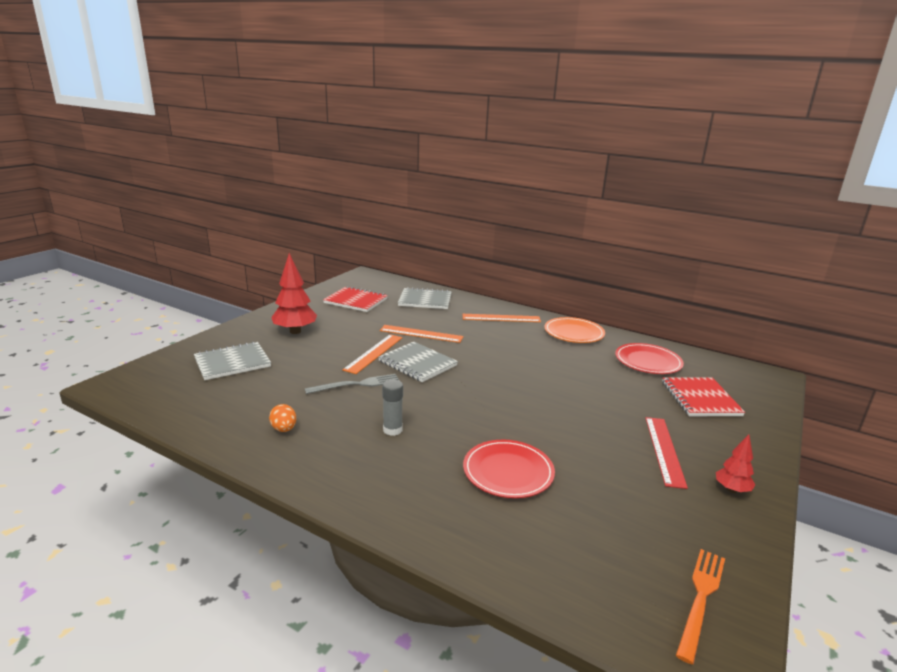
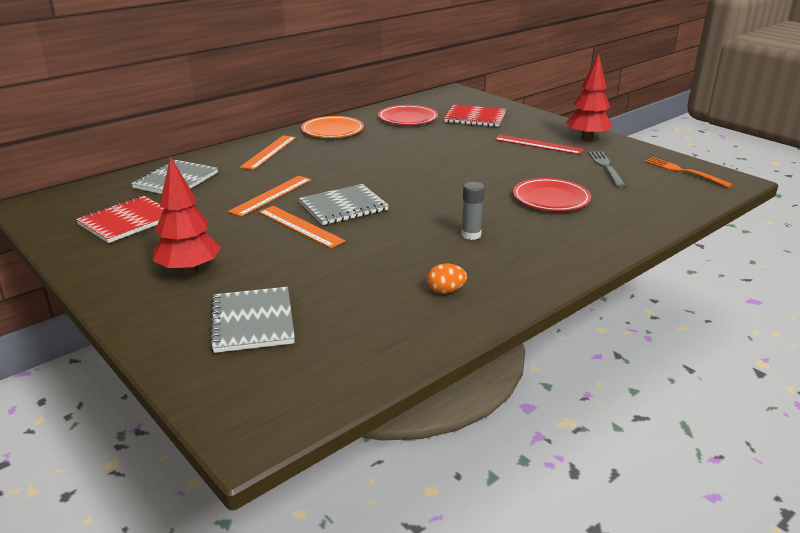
camera: 70 degrees left, 5 degrees up
grey fork [305,374,400,394] -> grey fork moved to [588,151,626,188]
red tree [716,434,755,493] -> red tree [566,54,613,141], size x1.82

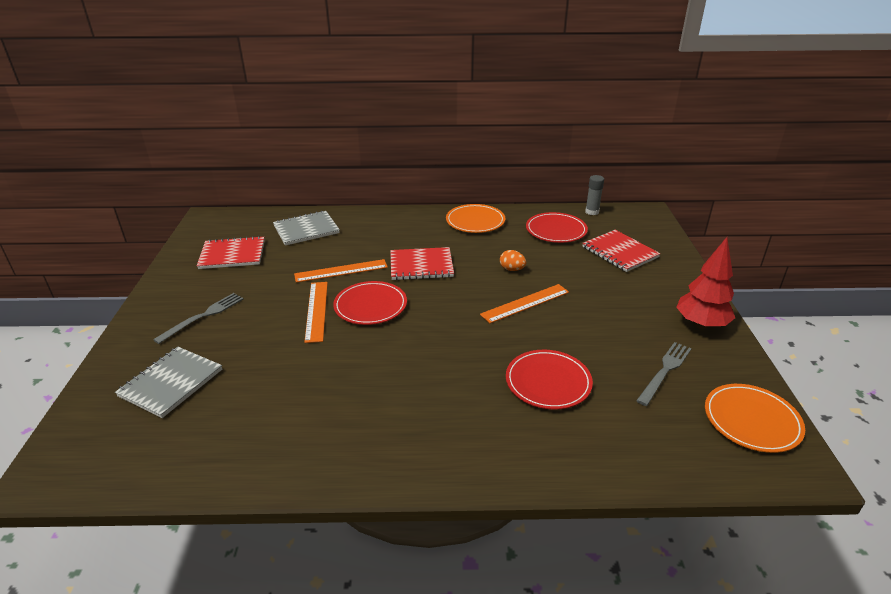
camera: 40 degrees right, 5 degrees up
red tree [153,156,221,275] -> grey fork [153,293,244,344]
orange ruler [239,136,296,170] -> orange ruler moved to [480,284,569,323]
grey notebook [299,184,389,225] -> red plate [333,281,407,325]
orange egg [427,263,467,294] -> orange egg moved to [500,250,526,271]
grey glue stick [461,182,485,240] -> grey glue stick moved to [585,175,604,215]
red ruler [494,134,584,155] -> none
orange fork [644,157,733,188] -> orange plate [705,384,805,453]
none -> red notebook [390,247,454,280]

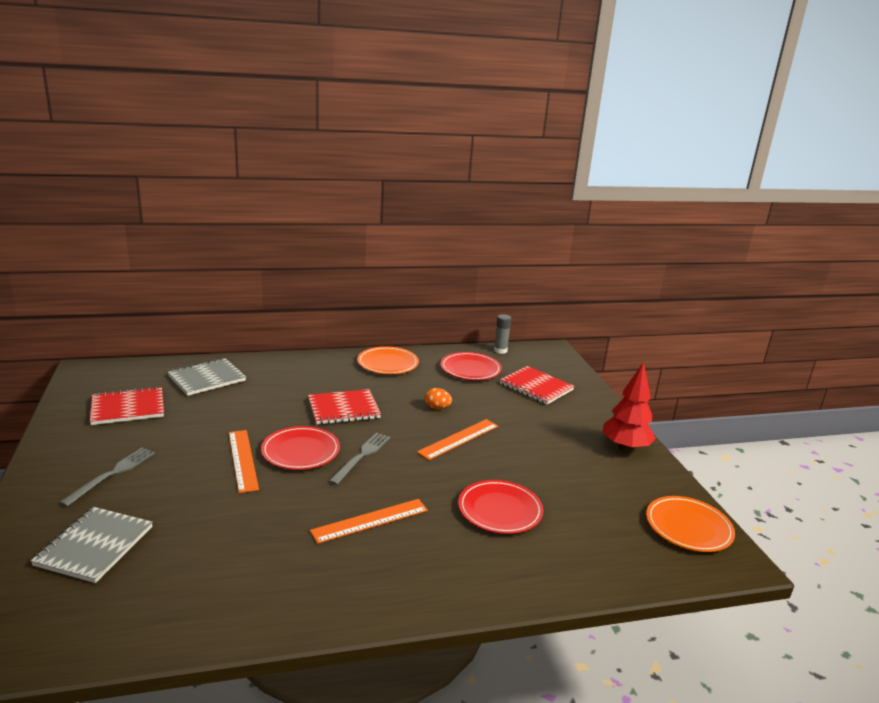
camera: 15 degrees left, 10 degrees down
orange ruler [294,259,388,283] -> orange ruler moved to [310,499,428,544]
grey fork [636,342,691,406] -> grey fork moved to [328,432,390,485]

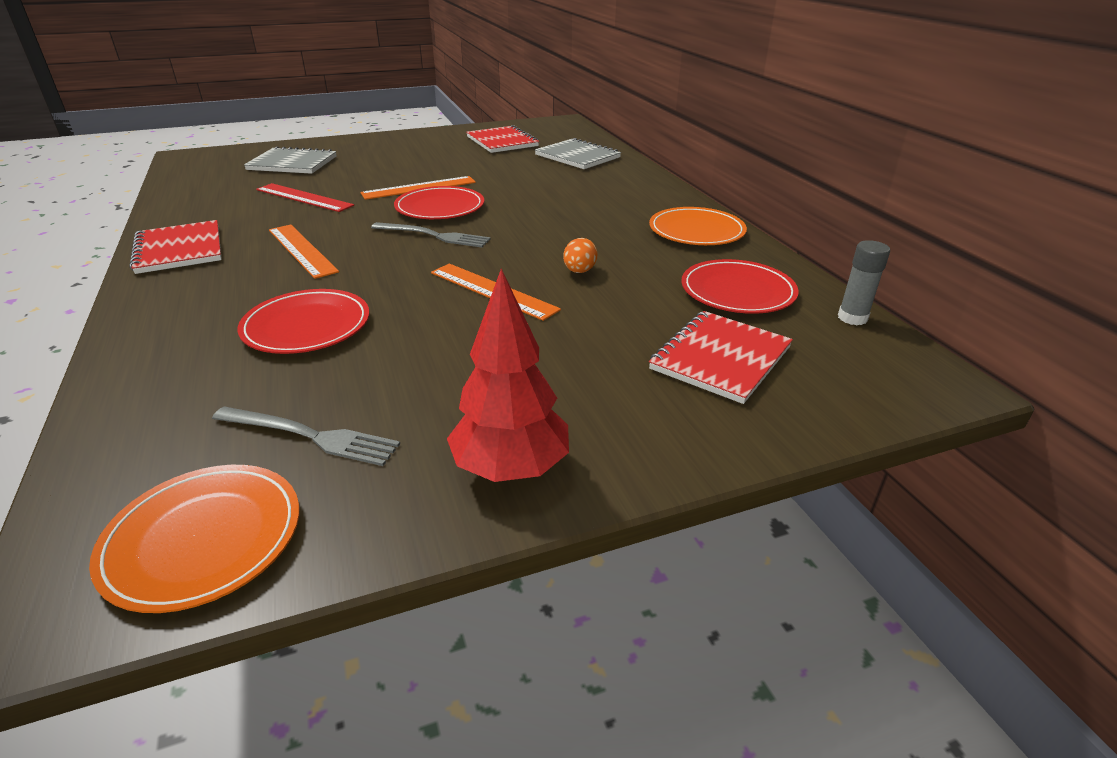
camera: 85 degrees right, 10 degrees up
grey fork [59,448,155,507] -> grey fork moved to [212,406,400,466]
red notebook [308,389,381,425] -> red notebook moved to [130,220,222,274]
none -> red ruler [256,183,354,212]

